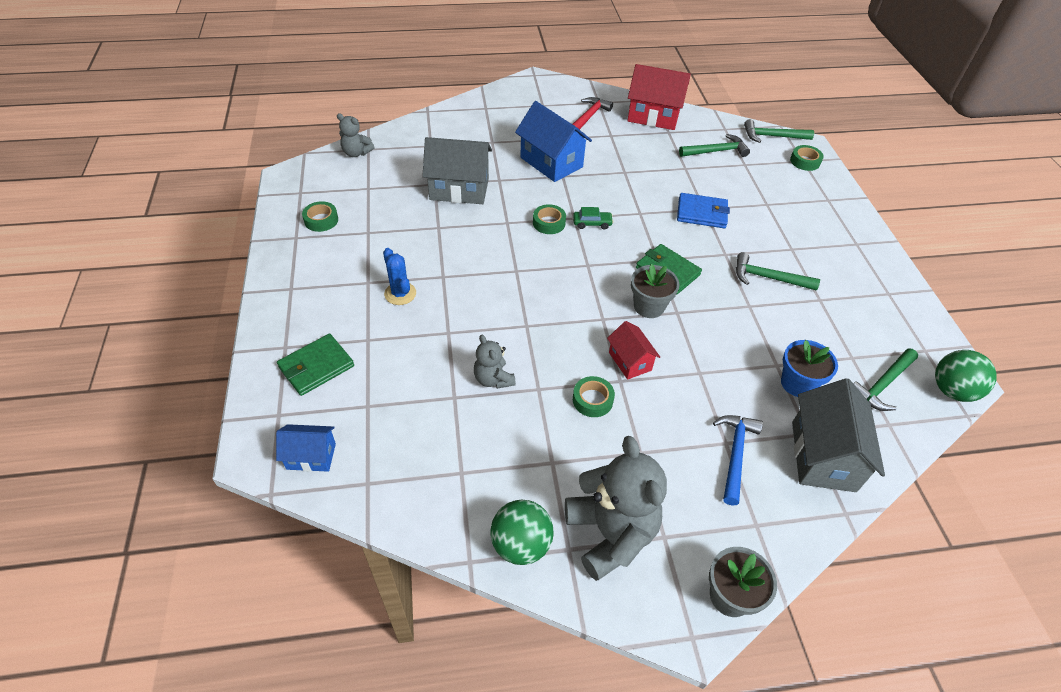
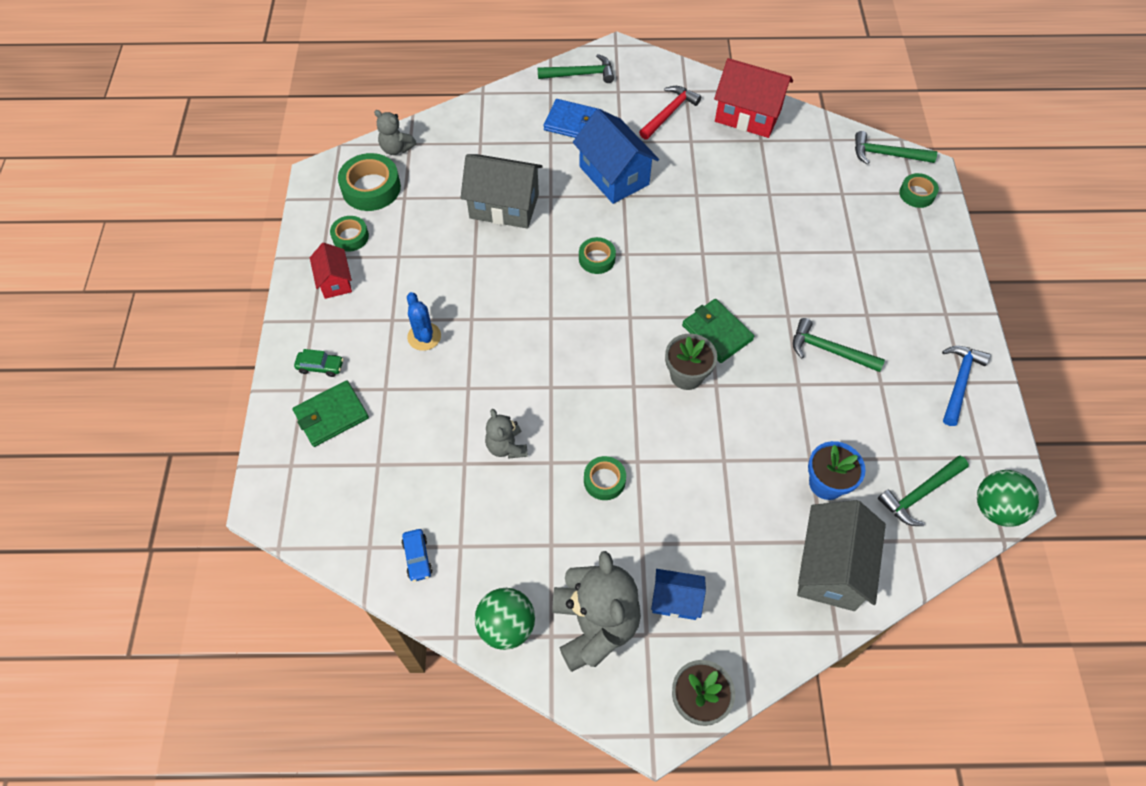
camera: 10 degrees right, 10 degrees up
blue house [276,424,336,472] -> blue house moved to [651,569,706,620]
green car [573,207,613,229] -> green car moved to [294,349,343,377]
red house [607,321,660,380] -> red house moved to [310,243,352,299]
blue wallet [677,193,730,228] -> blue wallet moved to [544,99,602,138]
green hammer [679,134,750,157] -> green hammer moved to [538,54,614,83]
blue hammer [713,415,763,505] -> blue hammer moved to [942,346,991,426]
none -> green tape [338,153,401,211]
none -> blue car [401,529,433,582]

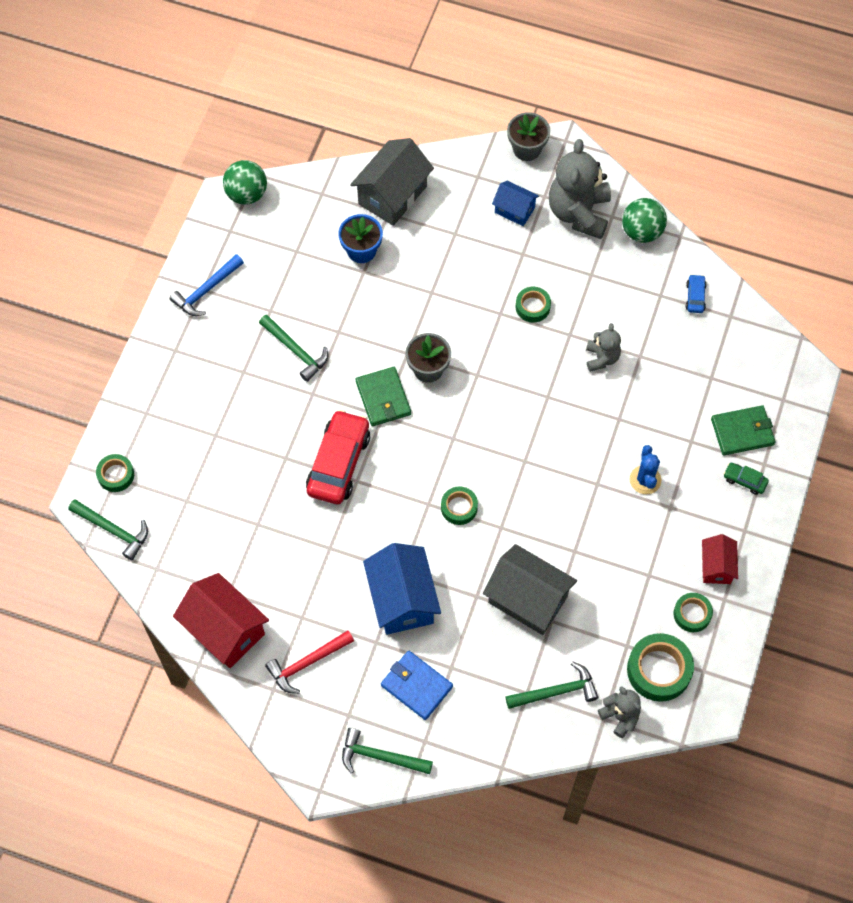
camera: 160 degrees left, 5 degrees up
green hammer [878,456,969,526] -> green hammer moved to [505,661,598,709]
none -> red car [306,409,370,504]

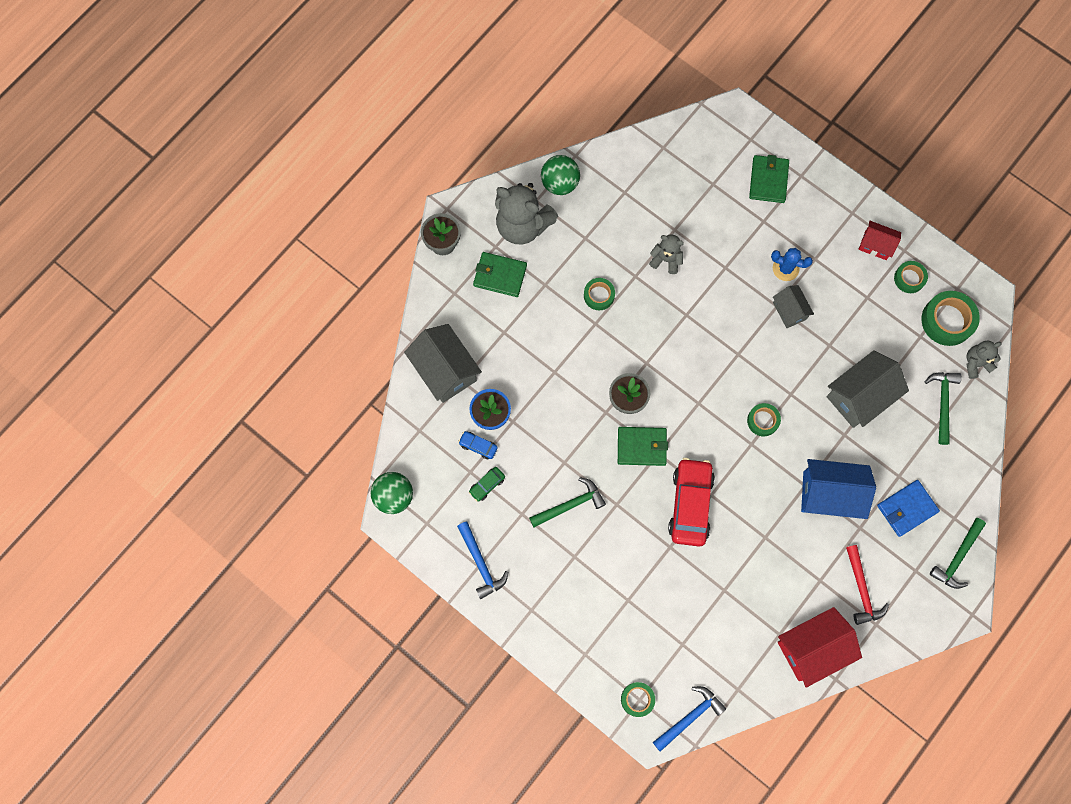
camera: 70 degrees left, 10 degrees up
green hammer [68,499,148,560] -> blue hammer [653,686,726,752]
red car [306,409,370,504] -> red car turned 60 degrees clockwise [668,458,715,546]
blue house [492,181,539,226] -> green wallet [473,252,527,297]
blue car [686,274,707,313] -> blue car moved to [458,431,498,459]
green car [724,463,769,495] -> green car moved to [469,467,505,501]
none -> grey house [773,285,814,328]

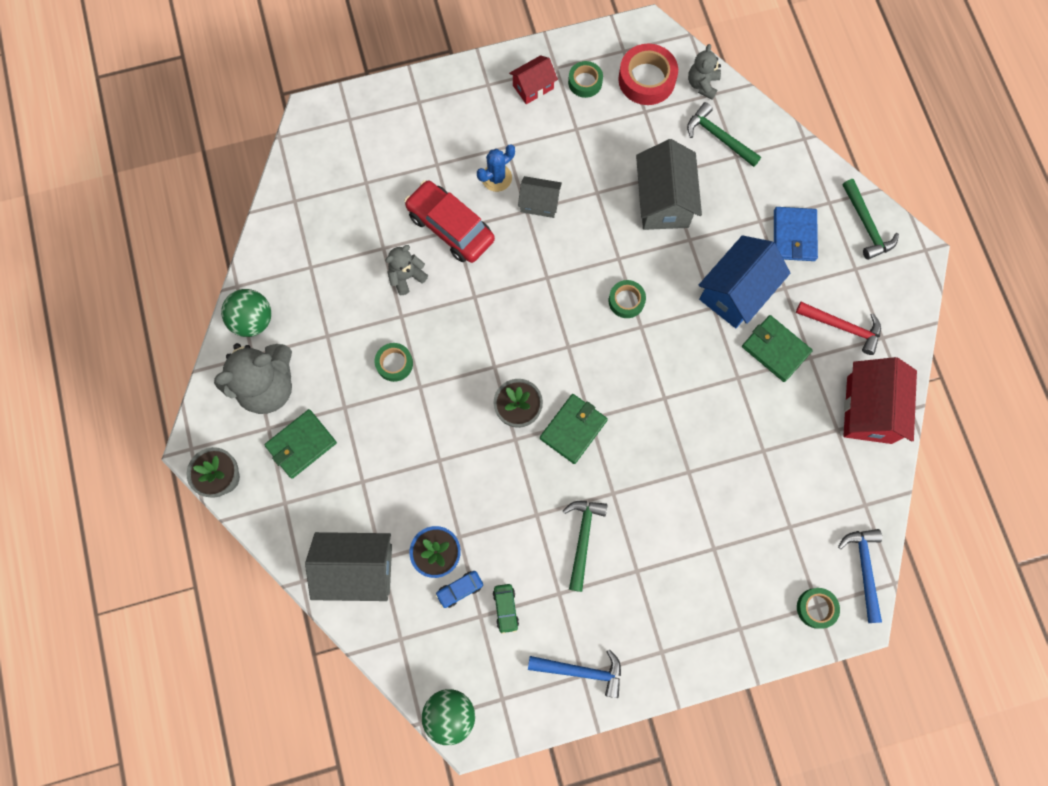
camera: 55 degrees left, 0 degrees up
red car [668,458,715,546] -> red car moved to [404,180,495,263]
green wallet [749,155,789,203] -> green wallet moved to [742,315,813,382]
green tape [921,291,980,346] -> red tape [618,44,678,105]

